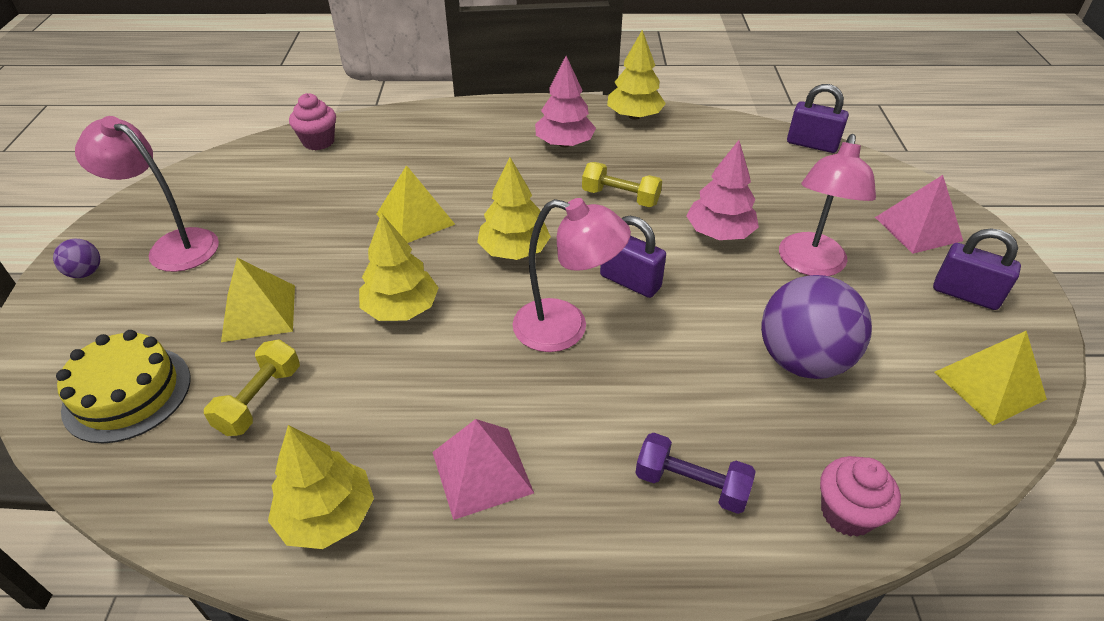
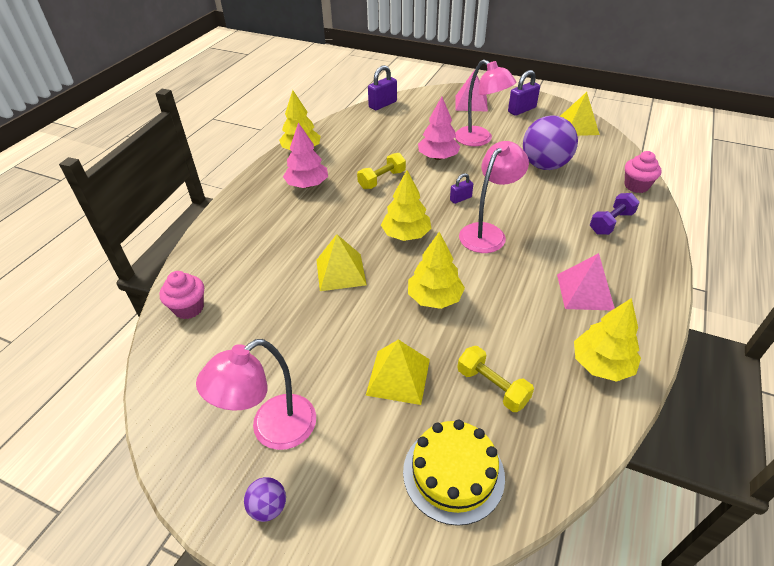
camera: 65 degrees left, 0 degrees up
purple padlock [600,216,666,298] -> purple padlock [450,173,473,204], size x0.60

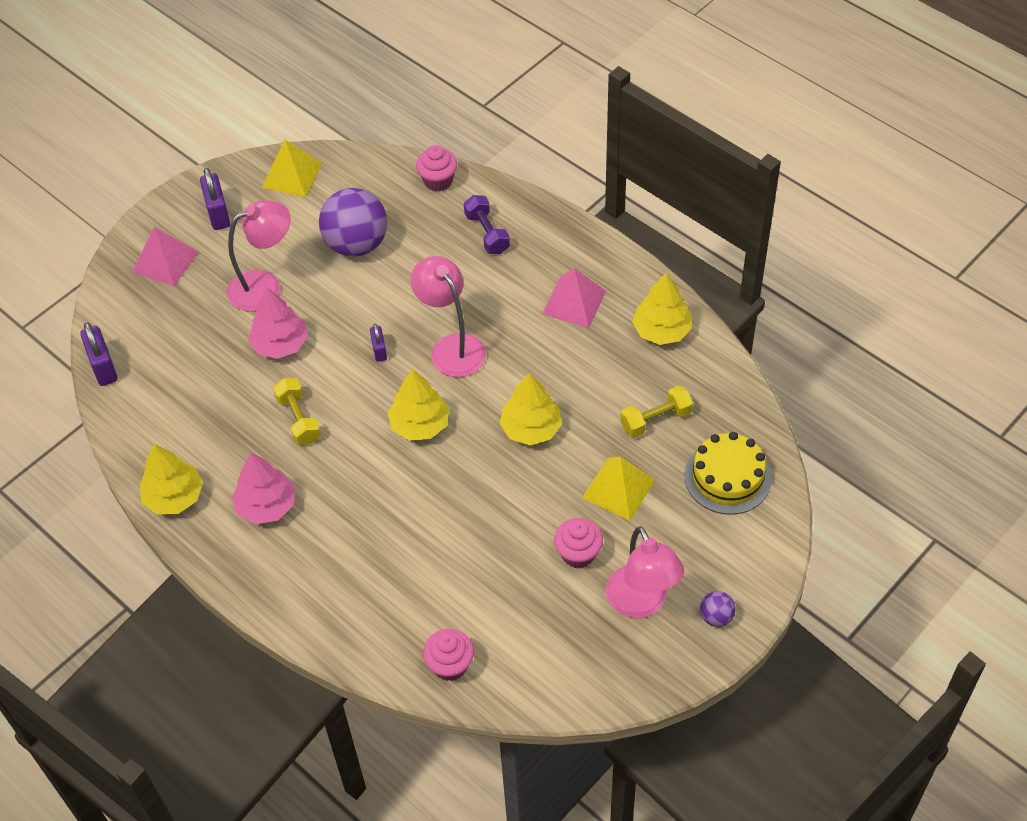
camera: 70 degrees left, 10 degrees up
yellow pyramid [317,234,367,291] -> none
none -> pink cupcake [554,518,603,568]

